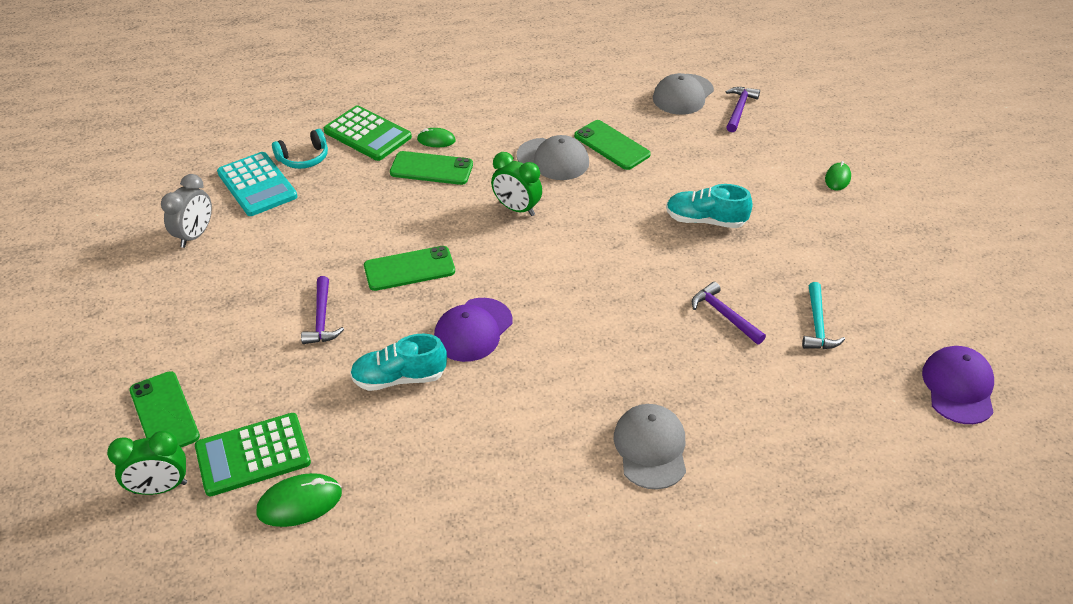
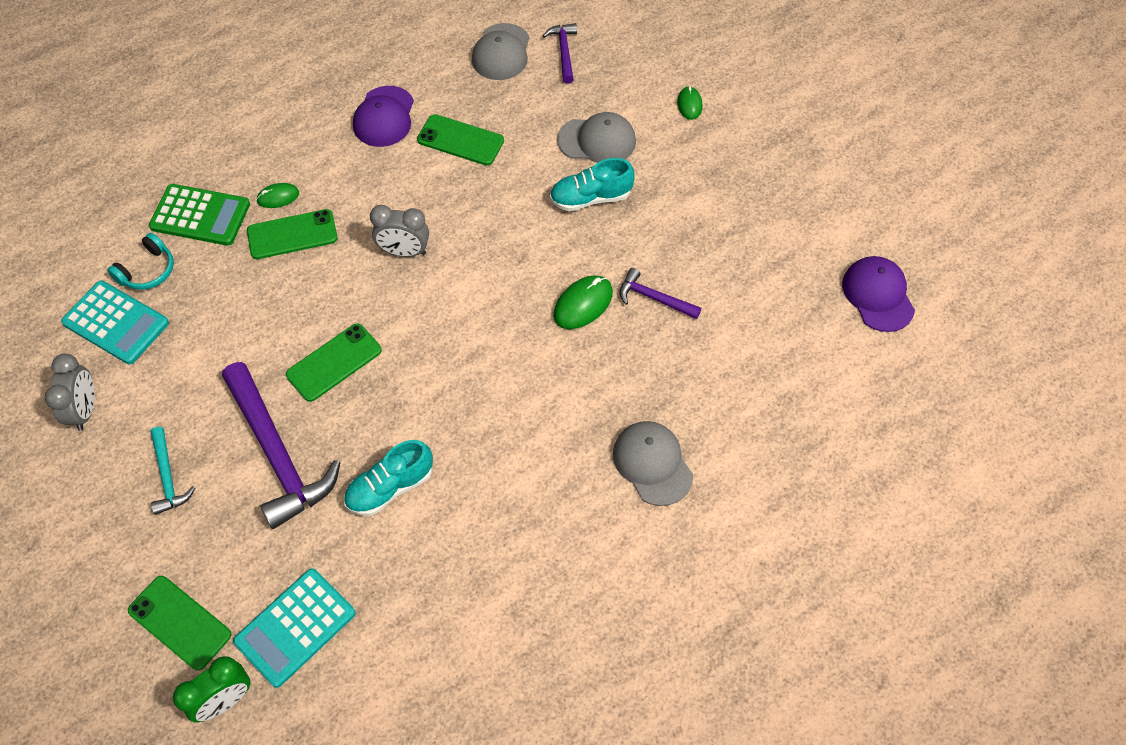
camera: 25 degrees left, 15 degrees up
green calculator [195,413,311,496] -> turquoise calculator [233,568,356,688]
green mouse [256,473,342,527] -> green mouse moved to [553,275,613,329]
purple hammer [301,276,344,344] -> purple hammer [222,362,340,529], size x2.00
purple cap [434,298,512,362] -> purple cap moved to [353,86,414,147]
green clock [491,152,542,216] -> grey clock [370,205,429,257]
grey cap [516,135,589,180] -> grey cap moved to [557,112,636,163]
turquoise hammer [802,282,845,349] -> turquoise hammer moved to [151,427,195,515]

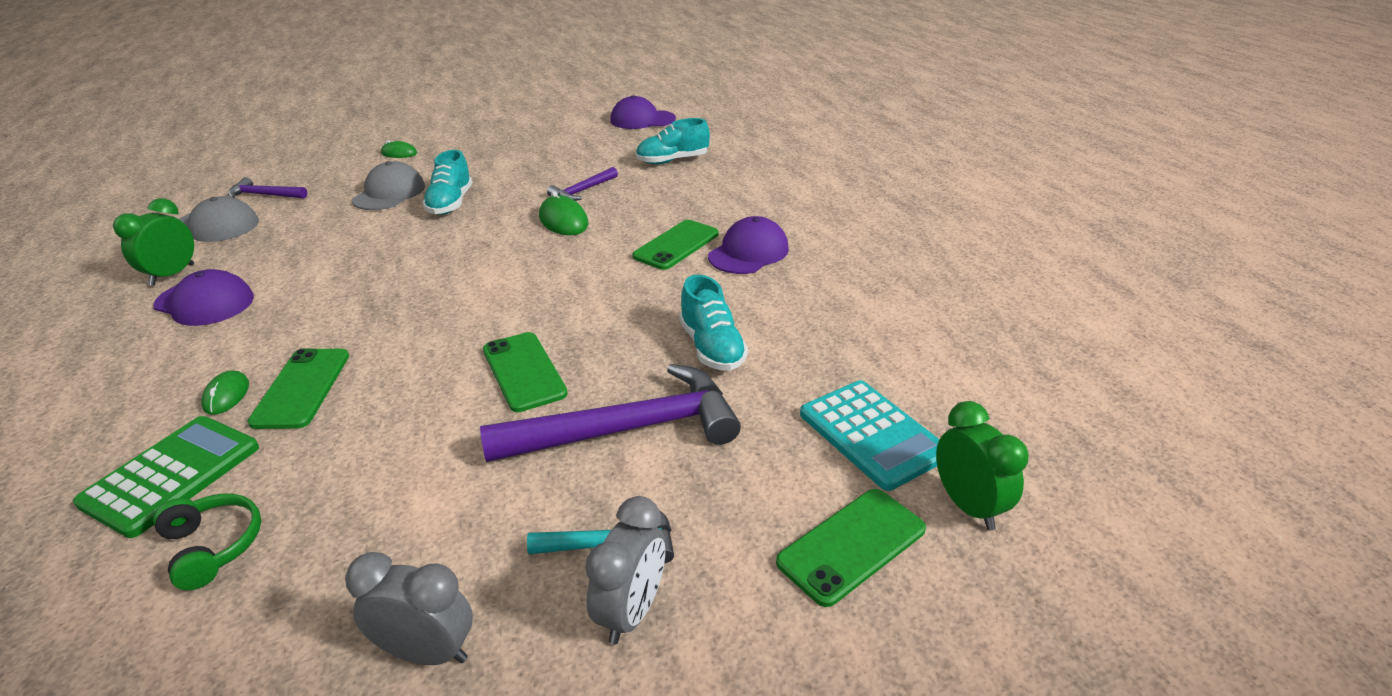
camera: 75 degrees left, 25 degrees down
turquoise calculator [61,281,169,364] -> none
turquoise headphones [107,233,174,290] -> green headphones [153,494,261,590]
grey clock [370,205,429,257] -> grey clock moved to [585,496,665,645]
green phone [417,114,504,165] -> green phone moved to [632,220,719,270]
grey cap [613,421,693,506] -> none
none -> green clock [113,198,194,286]
none -> turquoise shoe [636,118,710,164]
none -> purple cap [708,216,789,274]

